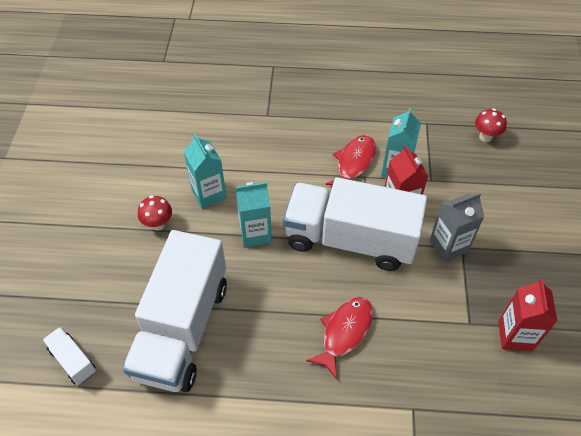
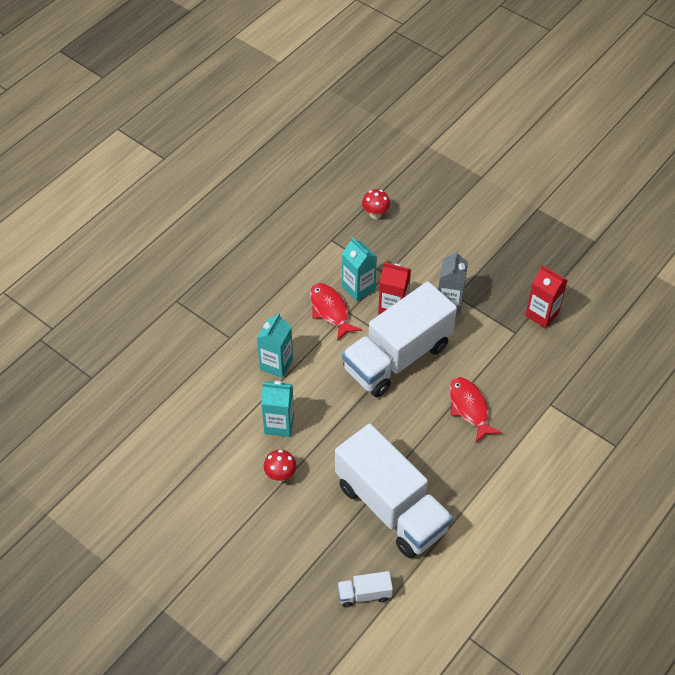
camera: 55 degrees left, 0 degrees up
turquoise carton [235,182,272,247] -> turquoise carton moved to [257,313,293,378]

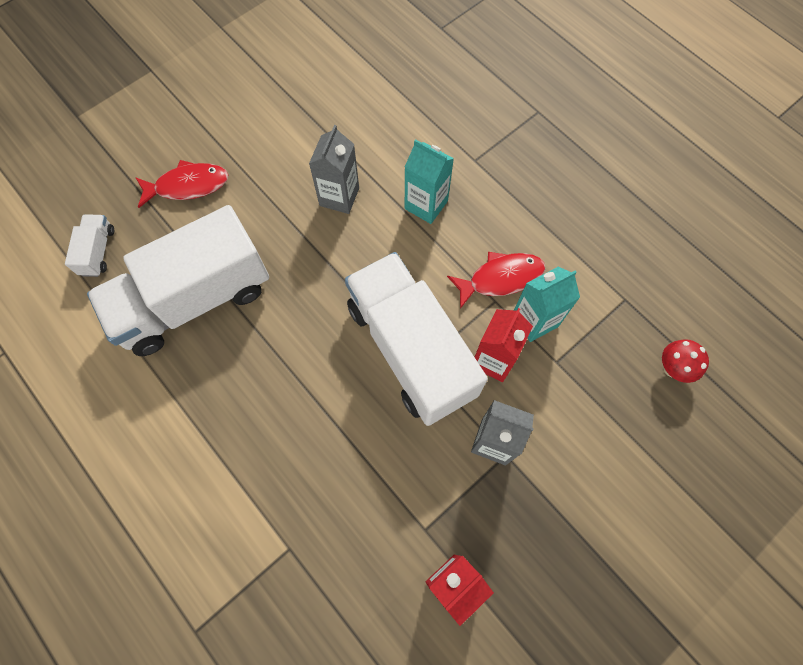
camera: 100 degrees right, 15 degrees up
turquoise carton [261,381,294,437] -> grey carton [309,125,359,214]
red mushroom [264,450,296,482] -> none
red fish [449,377,502,442] -> red fish moved to [135,160,228,208]

